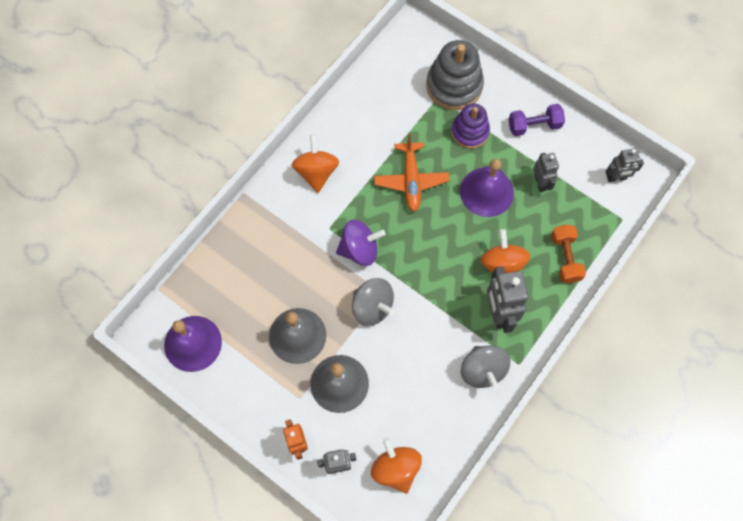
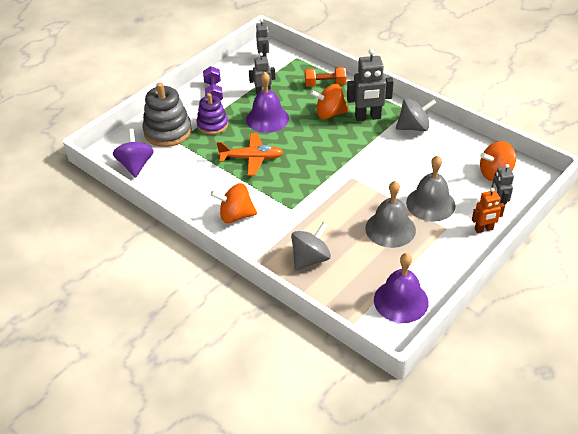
camera: 85 degrees left, 25 degrees down
purple spinning top [336,220,386,266] -> purple spinning top moved to [113,129,154,178]
grey spinning top [352,278,394,326] -> grey spinning top moved to [291,222,331,270]

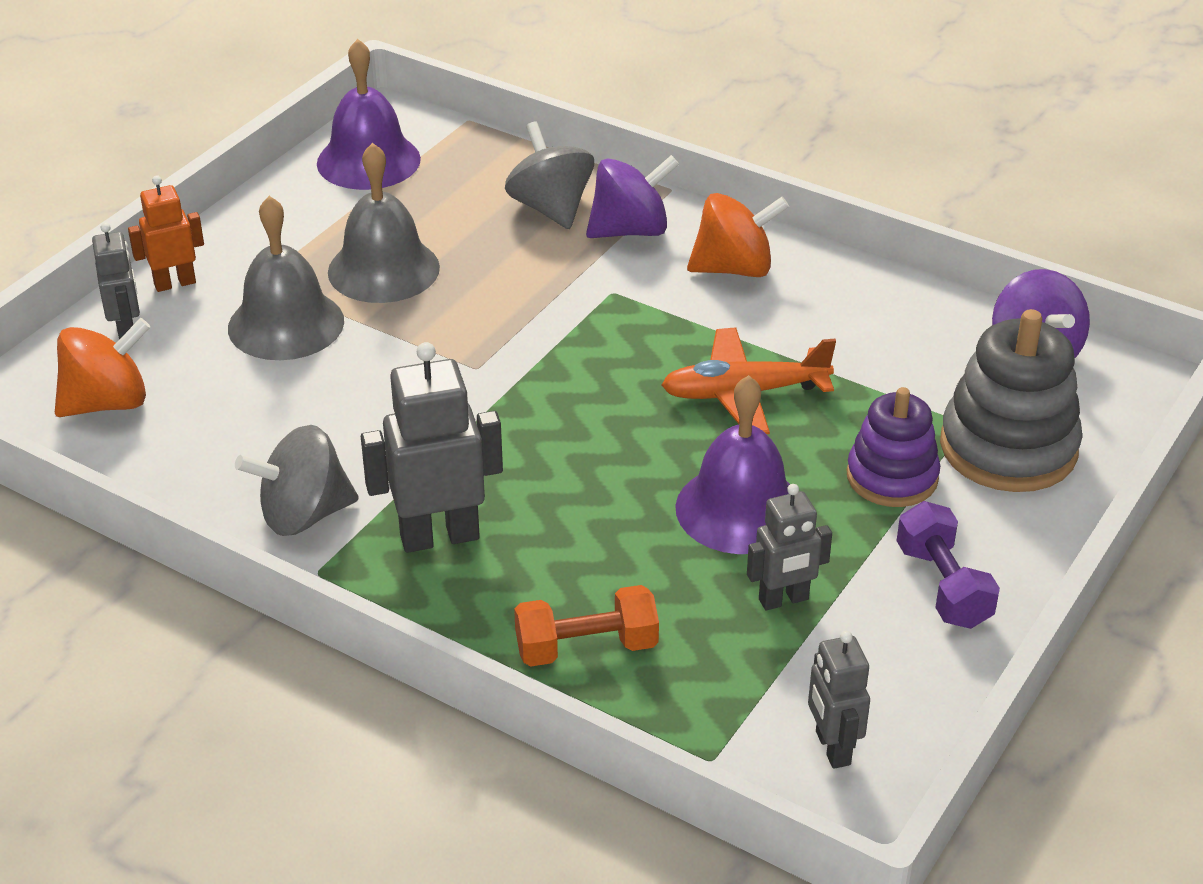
camera: 170 degrees right, 5 degrees down
grey spinning top [291,222,331,270] -> grey spinning top turned 120 degrees clockwise [505,122,594,229]
orange spinning top [310,84,349,119] -> none
none -> purple spinning top [586,155,679,238]

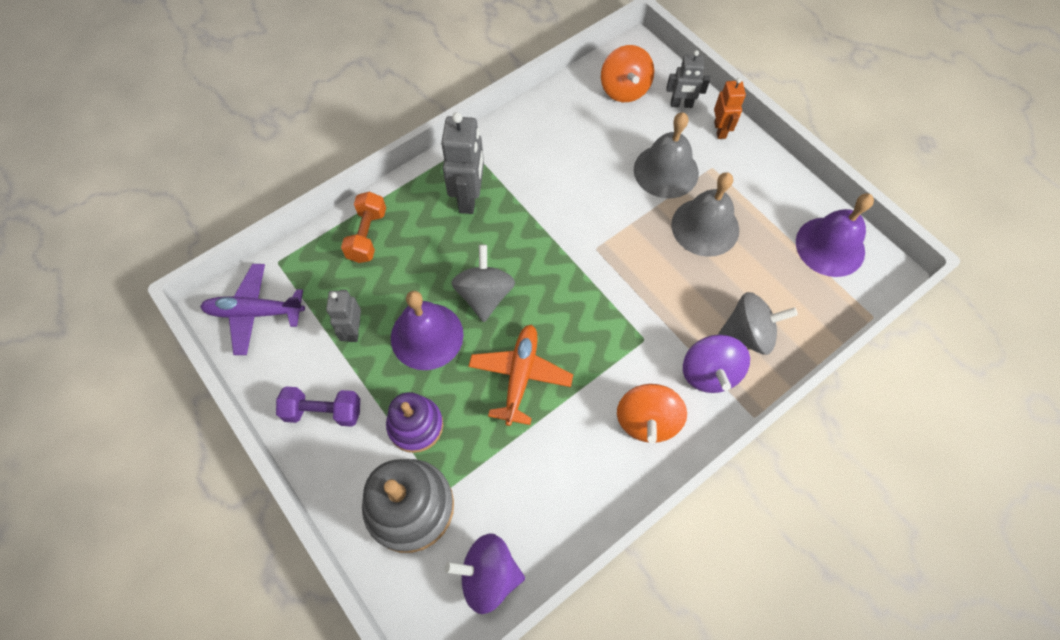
camera: 110 degrees right, 25 degrees up
grey spinning top [235,425,358,536] -> grey spinning top moved to [451,245,515,322]
grey robot [808,631,870,769] -> purple plane [200,264,305,355]

